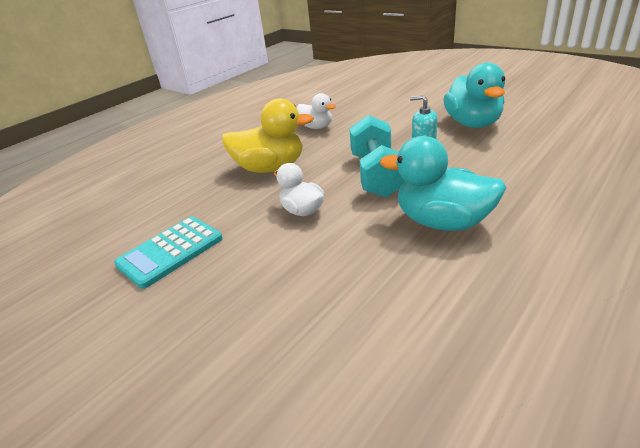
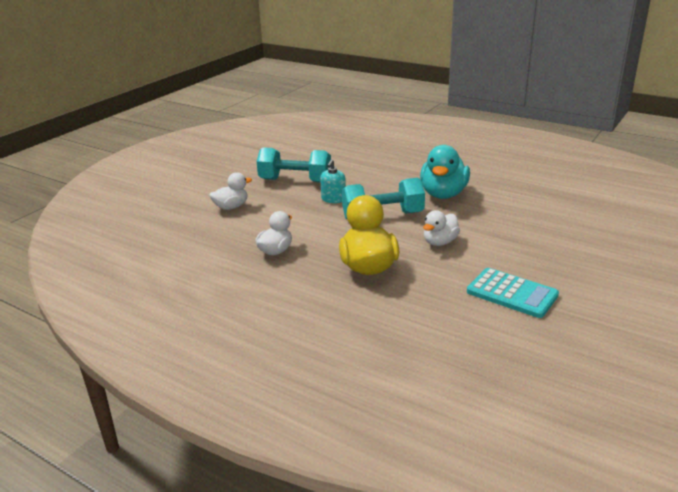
camera: 100 degrees left, 5 degrees down
turquoise duck [443,62,505,128] -> turquoise dumbbell [257,147,331,183]
none -> white duck [209,172,252,210]

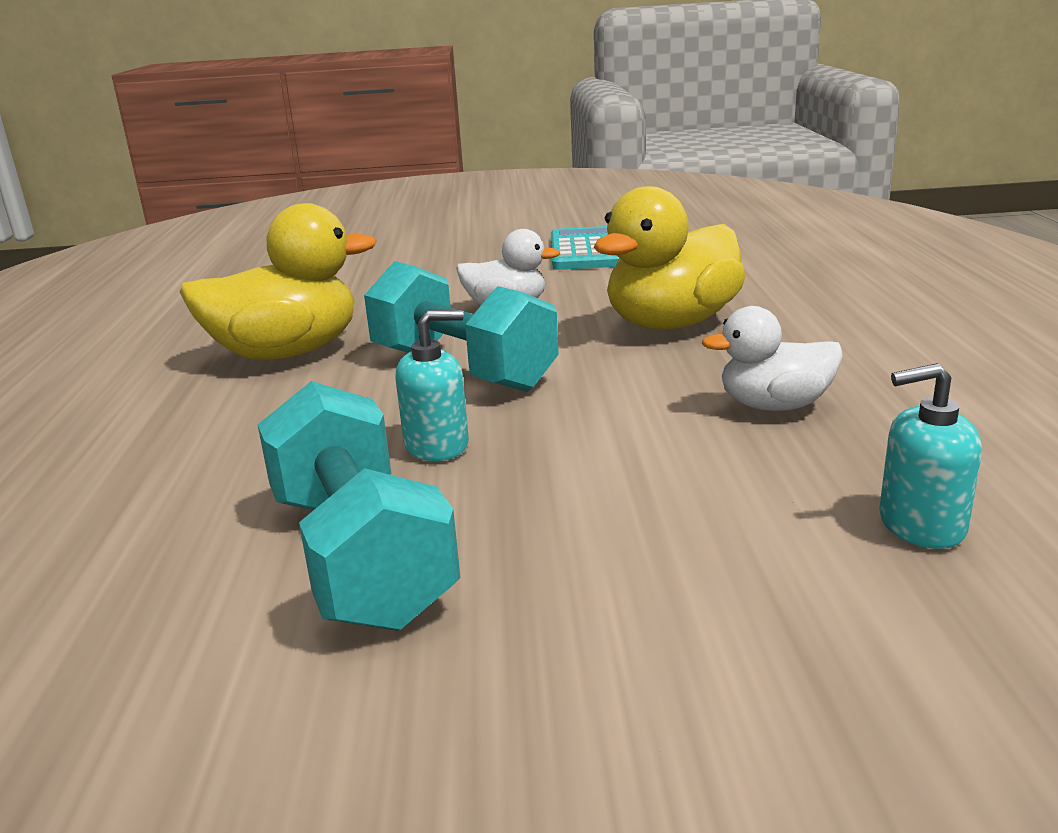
camera: 125 degrees left, 5 degrees down
white duck [209,172,252,210] -> none
turquoise duck [420,145,470,199] -> yellow duck [180,203,377,360]
none -> turquoise soap dispenser [879,363,982,549]

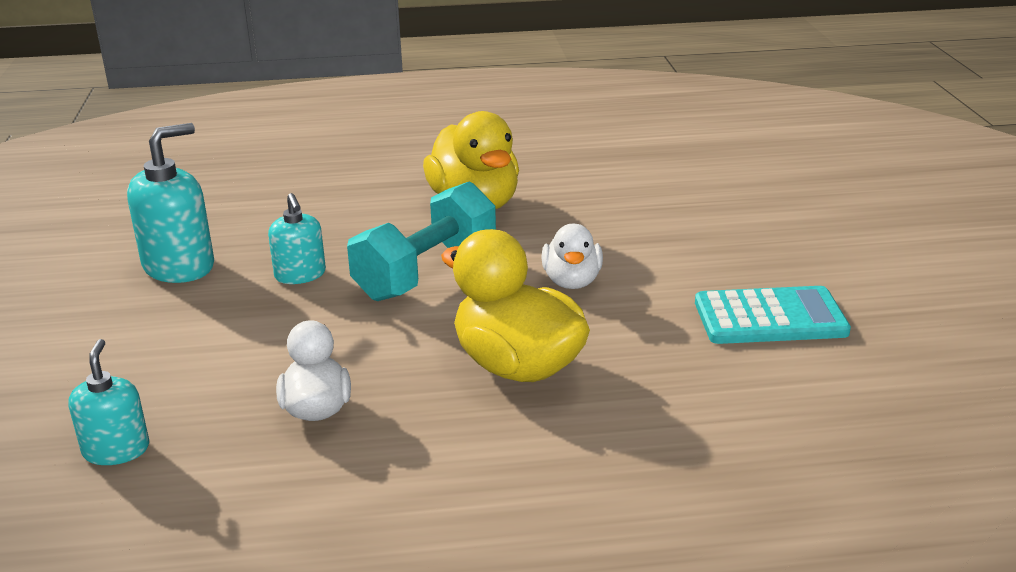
camera: 85 degrees right, 5 degrees up
turquoise dumbbell [258,381,460,631] -> turquoise soap dispenser [127,123,214,283]

